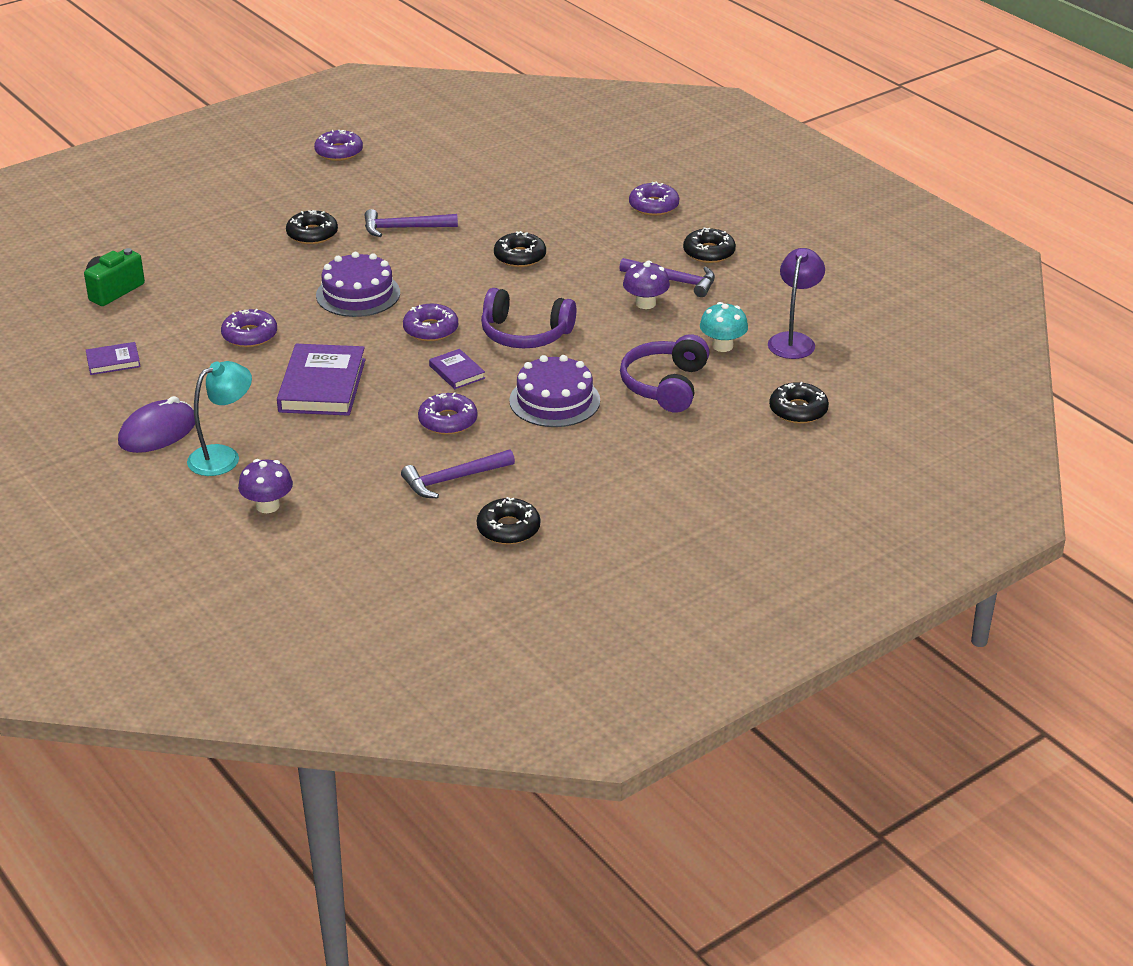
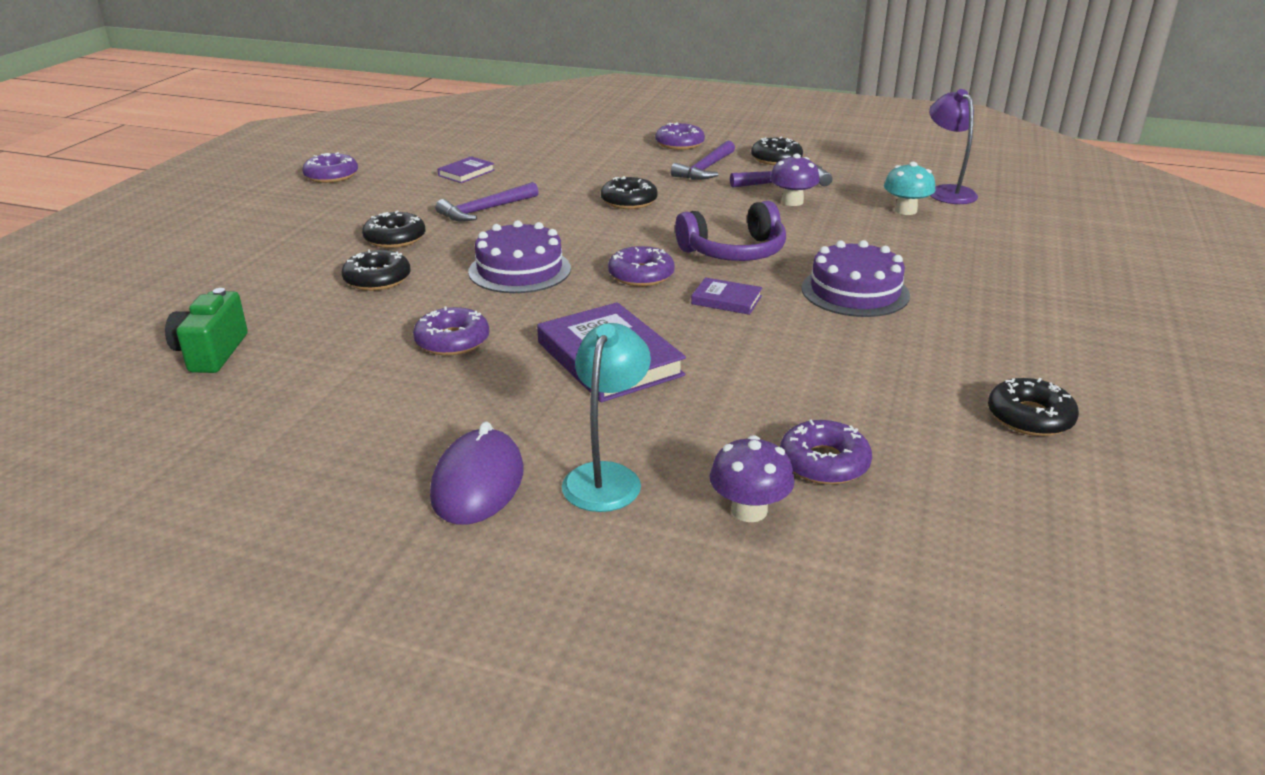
camera: 35 degrees left, 5 degrees down
purple book [86,342,141,375] -> purple book moved to [438,156,495,183]
purple hammer [401,449,515,498] -> purple hammer moved to [671,141,735,180]
purple donut [418,392,477,435] -> purple donut moved to [780,420,872,485]
purple headphones [620,334,710,413] -> none
black donut [769,382,829,424] -> black donut moved to [341,249,411,291]

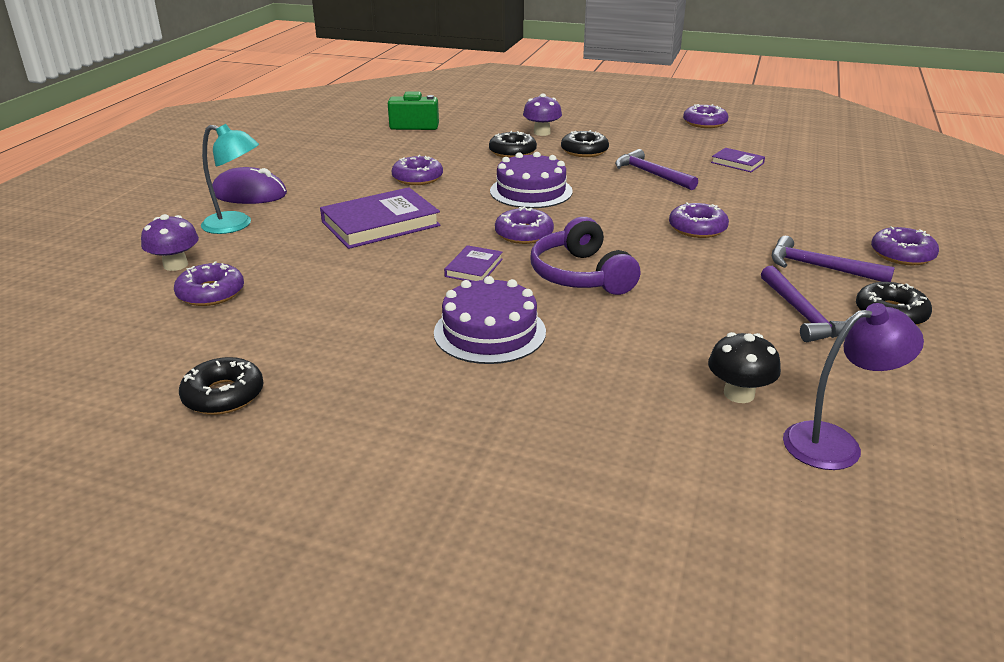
camera: 90 degrees right, 0 degrees up
black donut [601,176,658,209] -> purple donut [669,202,729,238]
purple mushroom [770,154,820,206] -> purple mushroom moved to [523,94,562,136]
turquoise mushroom [884,162,935,215] -> black mushroom [708,332,781,403]

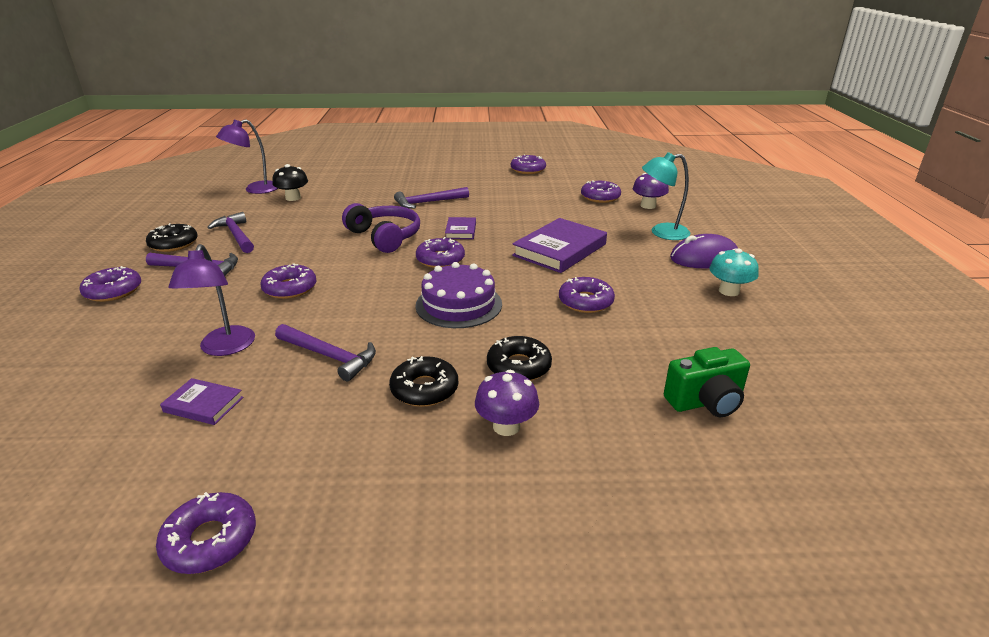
camera: 160 degrees right, 0 degrees up
black donut [179,357,264,415] -> purple donut [511,154,546,174]
purple cake [434,276,546,364] -> purple hammer [394,187,469,209]
none -> purple lamp [168,244,255,356]
none -> turquoise mushroom [709,248,759,296]

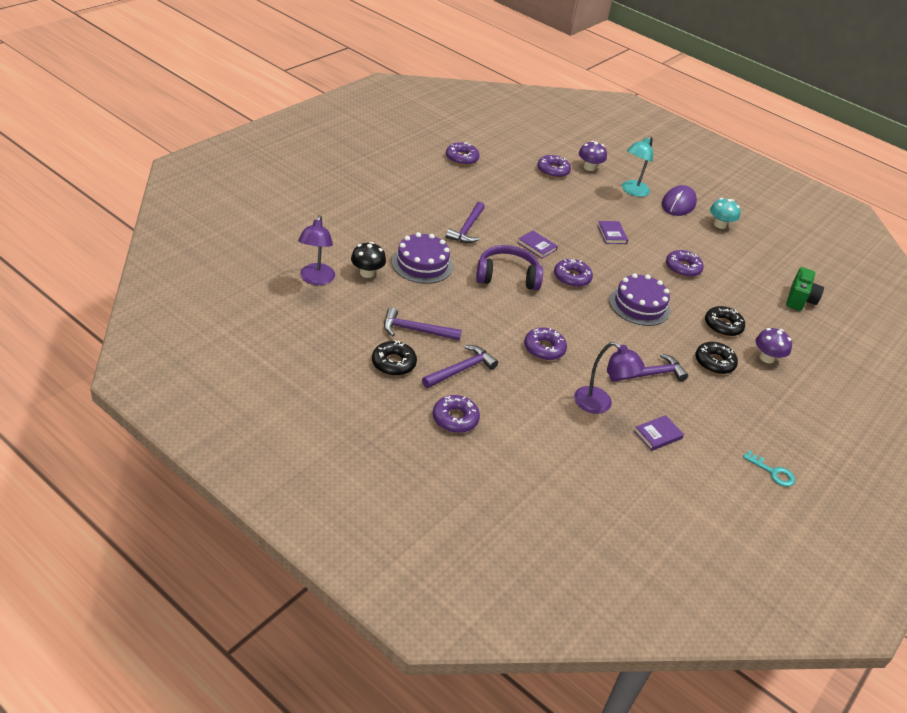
camera: 55 degrees left, 10 degrees up
purple donut [156,492,256,574] -> turquoise key [743,450,795,487]
purple book [512,218,607,273] -> purple book [597,221,628,244], size x0.51
none -> purple cake [392,232,453,284]

